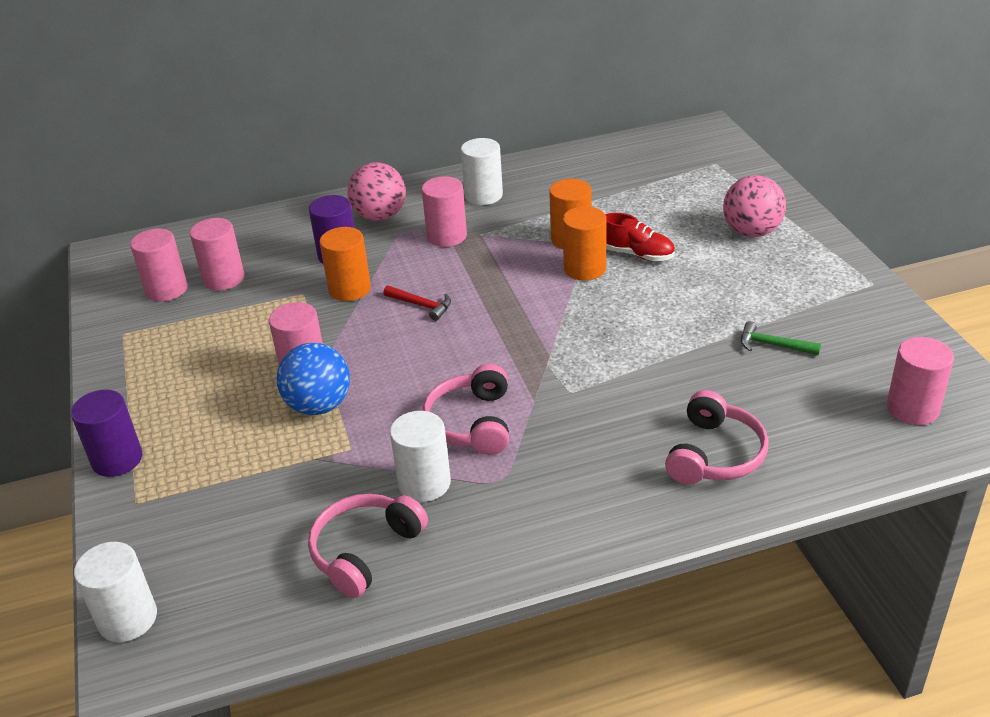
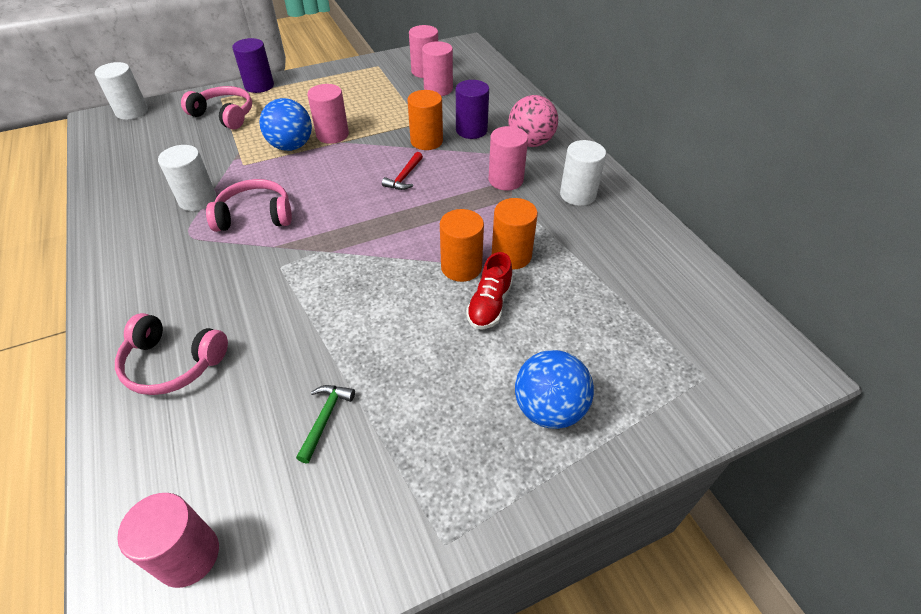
camera: 80 degrees right, 10 degrees up
pink headphones [308,494,428,598] -> pink headphones moved to [181,86,252,130]
pink ball [723,175,786,237] -> blue ball [515,350,594,429]

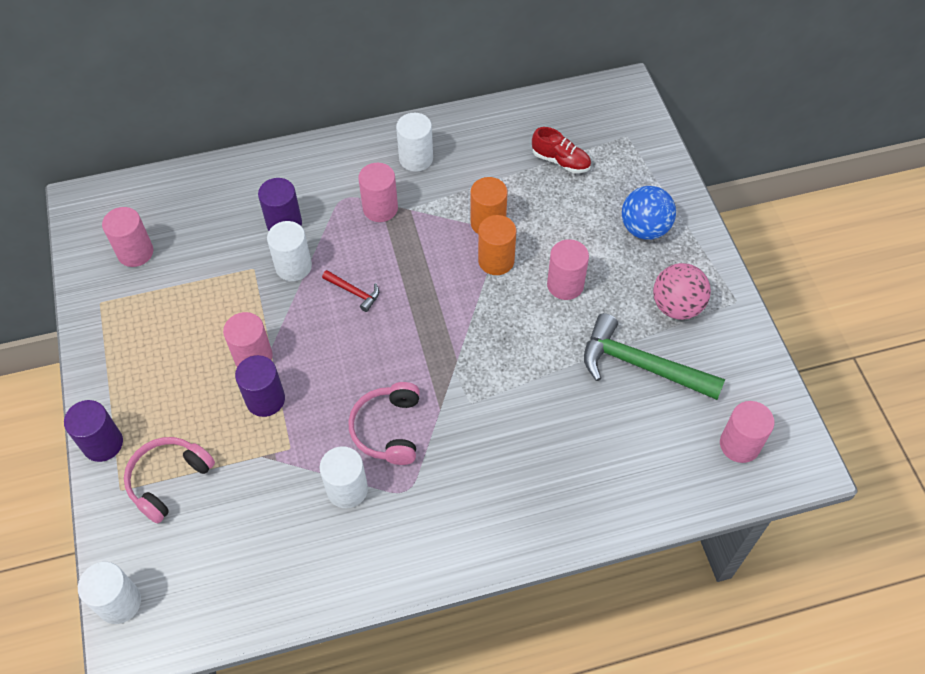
camera: 80 degrees left, 10 degrees up
pink headphones [115,313,228,395] -> none
blue ball [259,98,312,151] -> purple cylinder [235,355,285,417]
green hammer [296,385,355,463] -> green hammer [584,313,725,400], size x2.17
orange cylinder [407,90,443,150] -> white cylinder [267,221,312,281]
pink cylinder [422,41,453,96] -> pink cylinder moved to [547,239,589,300]
red shoe [466,252,513,329] -> red shoe moved to [532,127,591,173]
pink ball [509,95,558,147] -> pink ball moved to [653,263,711,320]

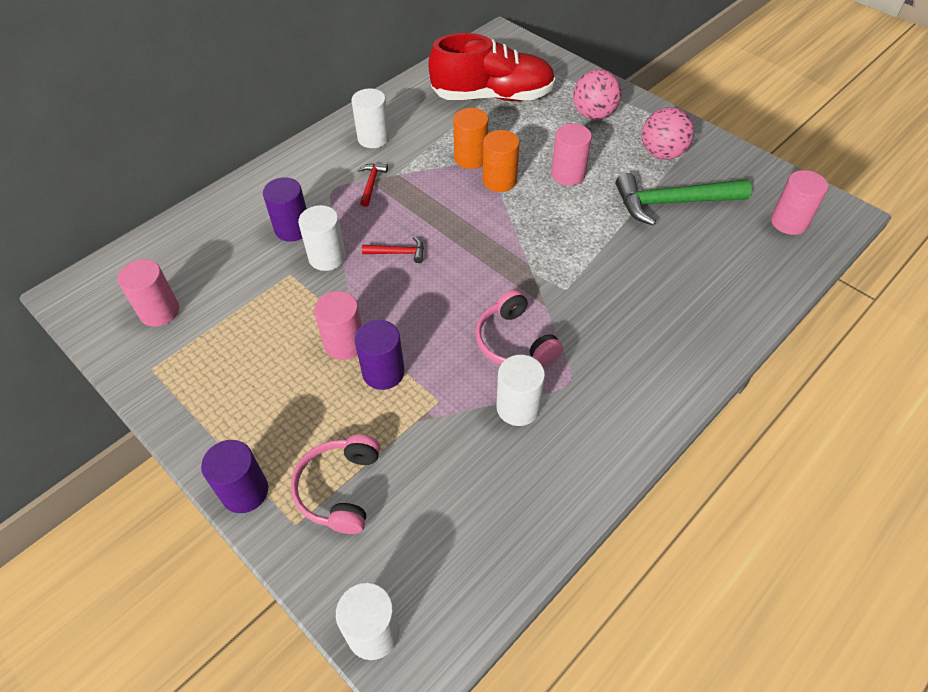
camera: 30 degrees left, 5 degrees down
pink cylinder [358,163,398,222] -> red hammer [358,163,388,207]
red shoe [532,127,591,173] -> red shoe [428,33,556,101], size x2.12
blue ball [622,186,676,240] -> pink ball [573,69,622,120]

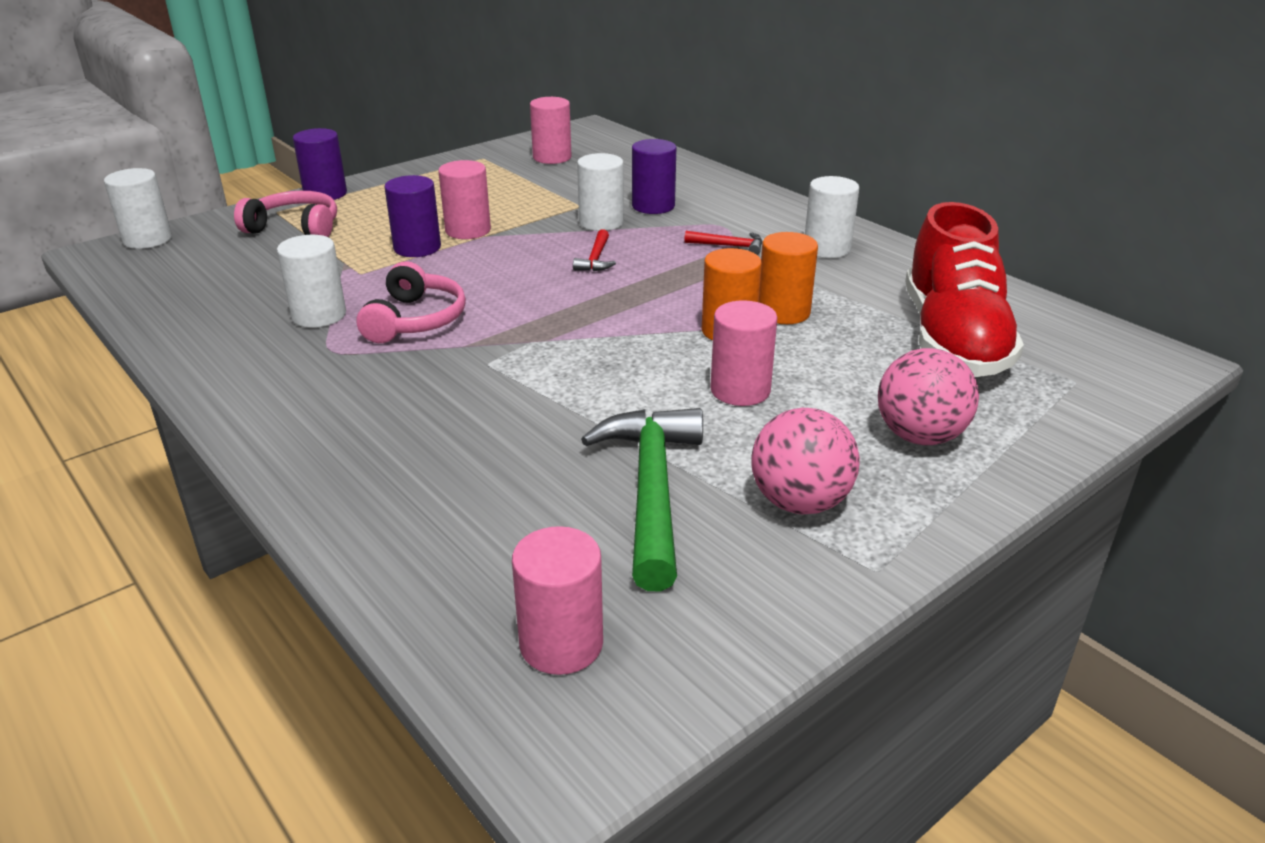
camera: 95 degrees right, 20 degrees down
pink headphones [475,289,563,366] -> pink headphones turned 120 degrees clockwise [356,261,466,343]

